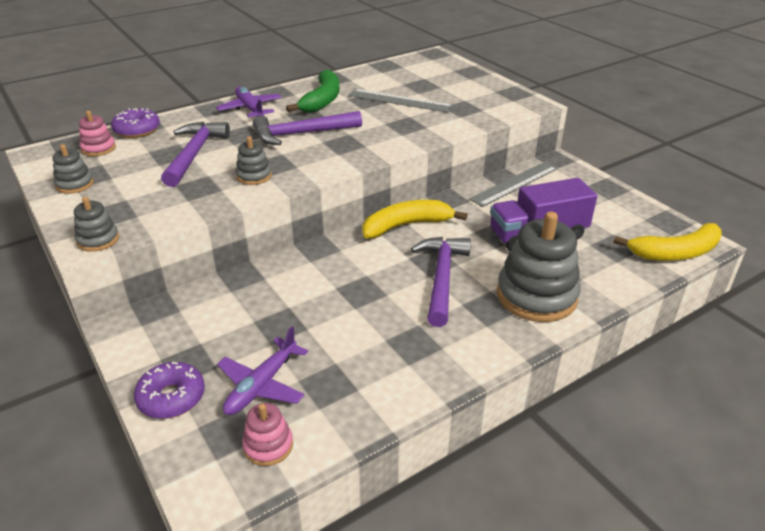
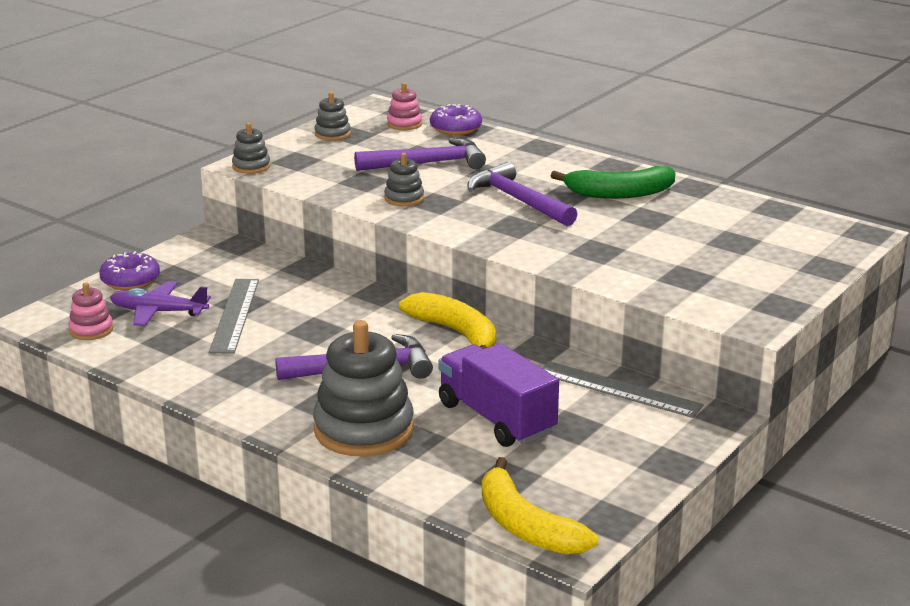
camera: 70 degrees right, 10 degrees down
purple plane [216,86,282,118] -> none
grey ruler [348,89,454,113] -> grey ruler moved to [209,279,259,354]

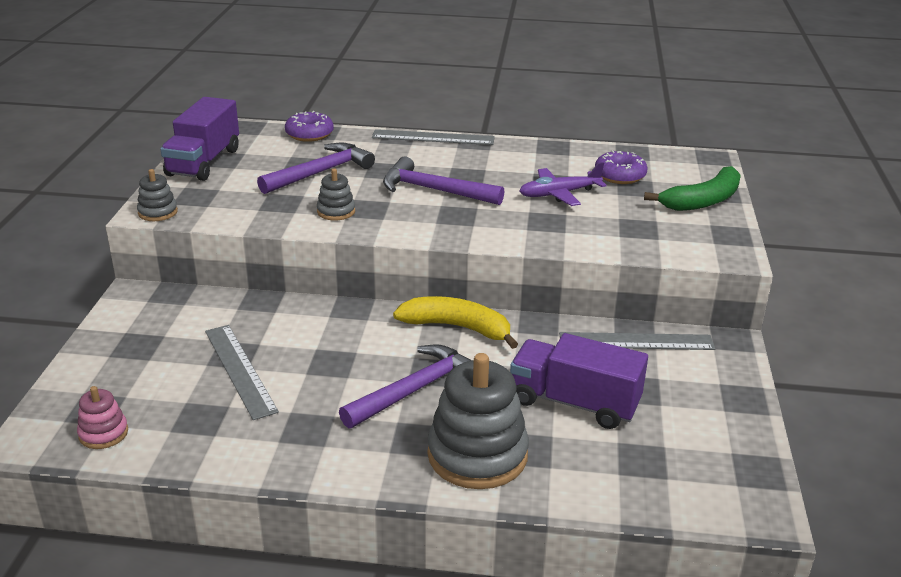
camera: 30 degrees left, 5 degrees up
purple donut [99,251,160,290] -> purple donut moved to [595,150,647,184]
purple plane [110,281,211,326] -> purple plane moved to [520,162,606,206]
grey stacking toy [314,92,351,141] -> purple truck [160,97,239,181]
pink stacking toy [387,82,422,130] -> none
yellow banana [482,457,598,555] -> none
green banana [551,166,675,199] -> green banana moved to [644,166,741,211]
none -> grey ruler [372,129,495,145]

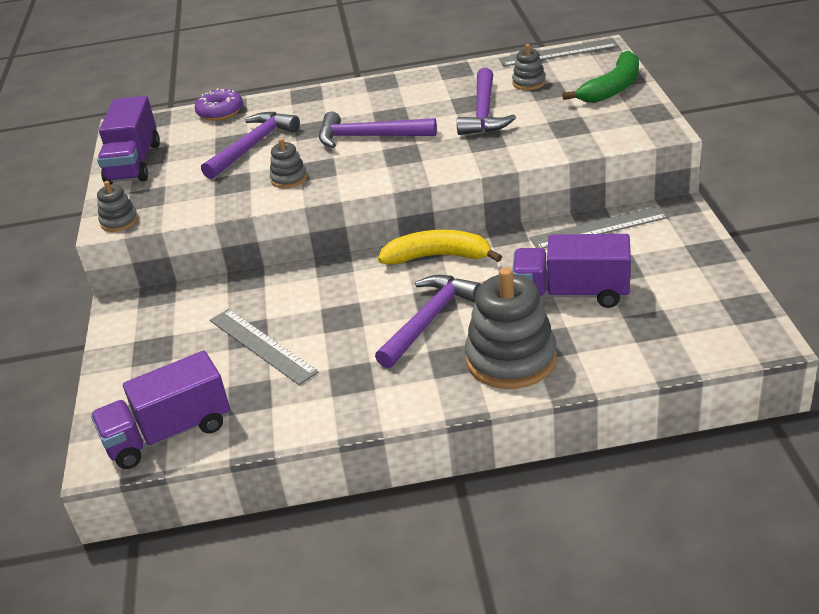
camera: 10 degrees left, 5 degrees up
pink stacking toy [77,386,128,449] -> purple truck [91,351,230,469]
grey ruler [372,129,495,145] -> grey ruler moved to [499,38,618,67]
purple plane [520,162,606,206] -> purple hammer [457,68,516,135]
purple donut [595,150,647,184] -> grey stacking toy [512,44,546,90]

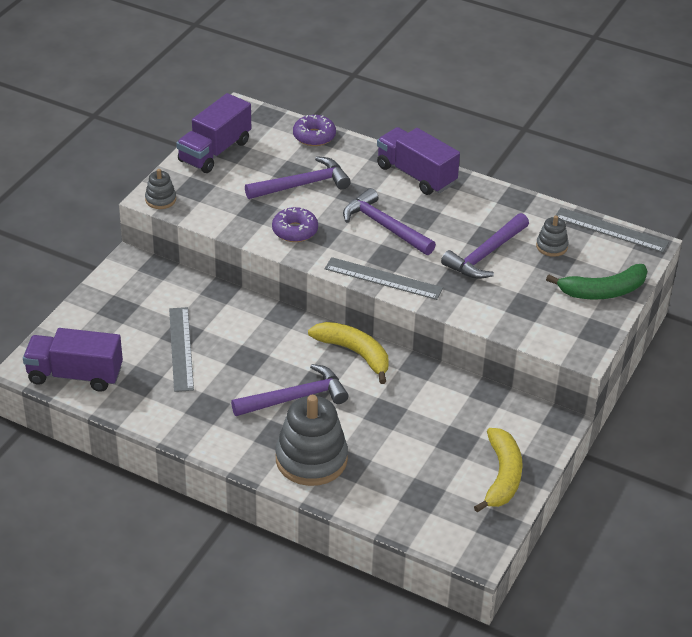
camera: 30 degrees right, 5 degrees up
grey stacking toy [270,138,307,188] -> purple donut [272,207,318,242]
purple truck [512,234,631,308] -> purple truck moved to [377,127,460,195]
grey ruler [530,206,669,249] -> grey ruler moved to [325,257,443,300]
none -> yellow banana [474,428,523,513]

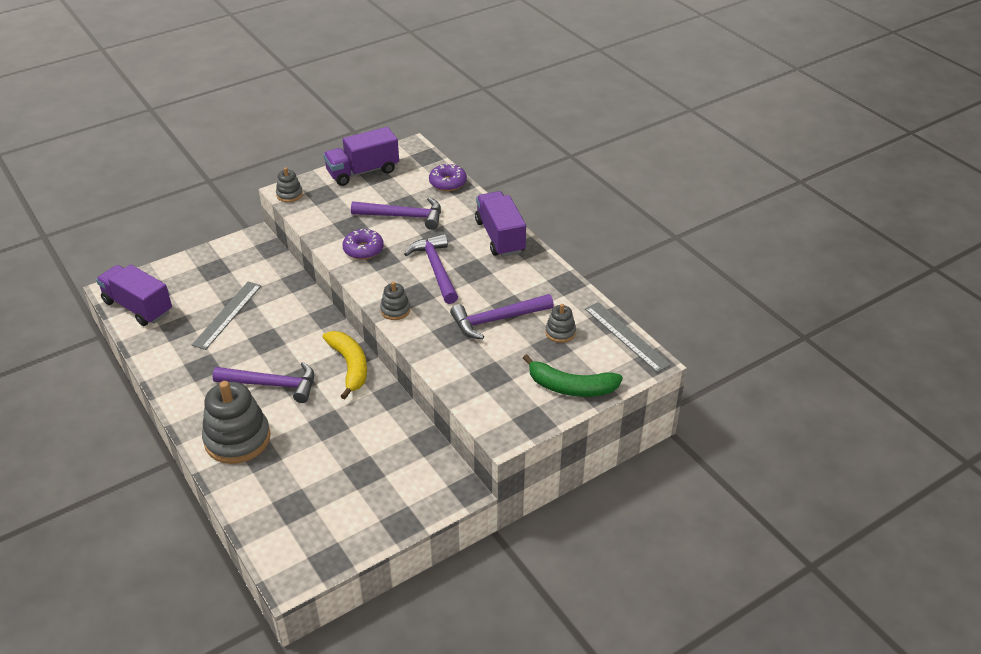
camera: 30 degrees right, 0 degrees up
grey ruler [325,257,443,300] -> grey stacking toy [380,282,410,320]
yellow banana [474,428,523,513] -> none

